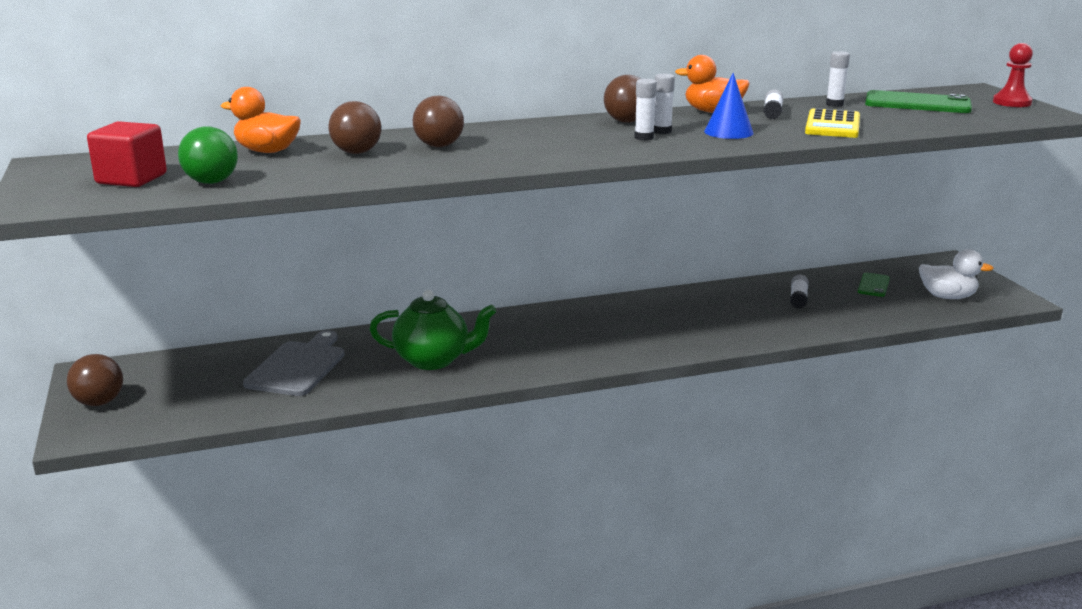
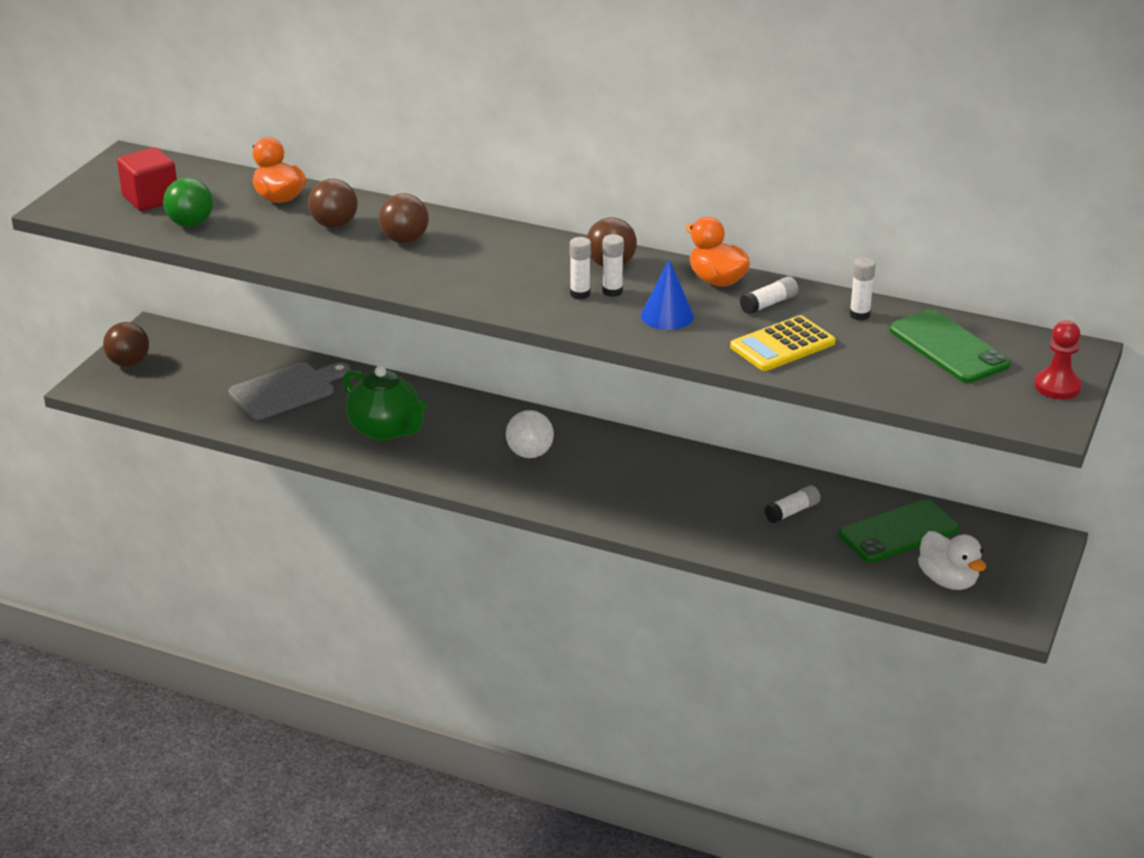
camera: 40 degrees right, 10 degrees up
green phone [858,273,890,297] -> green phone [839,499,959,563], size x1.80
none -> white ball [506,410,554,458]

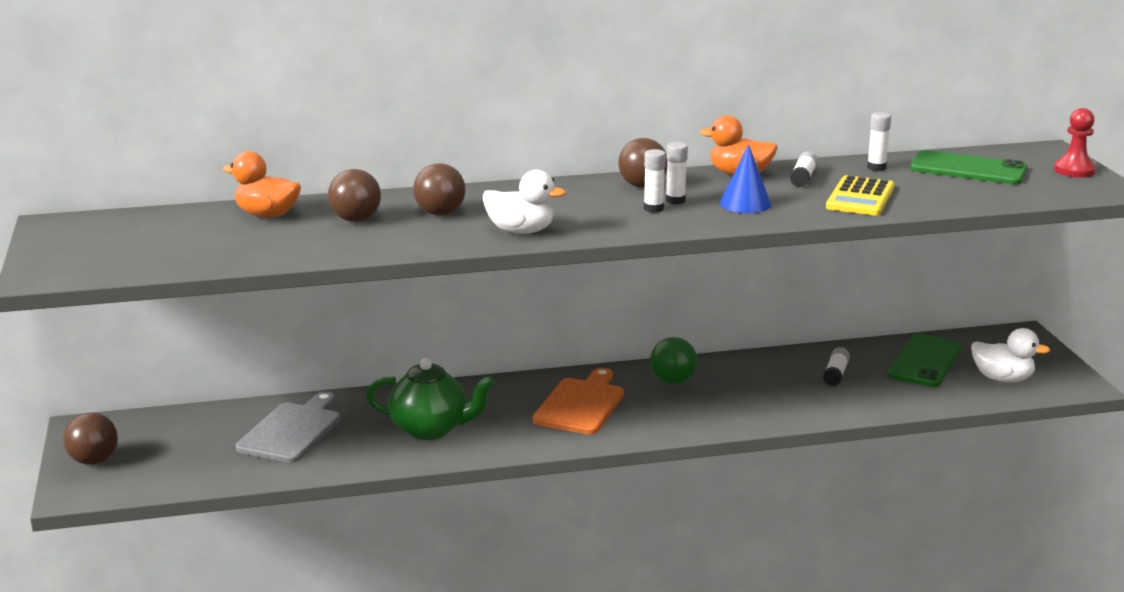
camera: 35 degrees left, 10 degrees down
red cube [117,147,177,211] -> none
green ball [163,178,213,227] -> green ball moved to [650,337,697,384]
white ball [506,410,554,458] -> orange cutting board [532,368,624,434]
none -> white duck [483,170,566,234]

